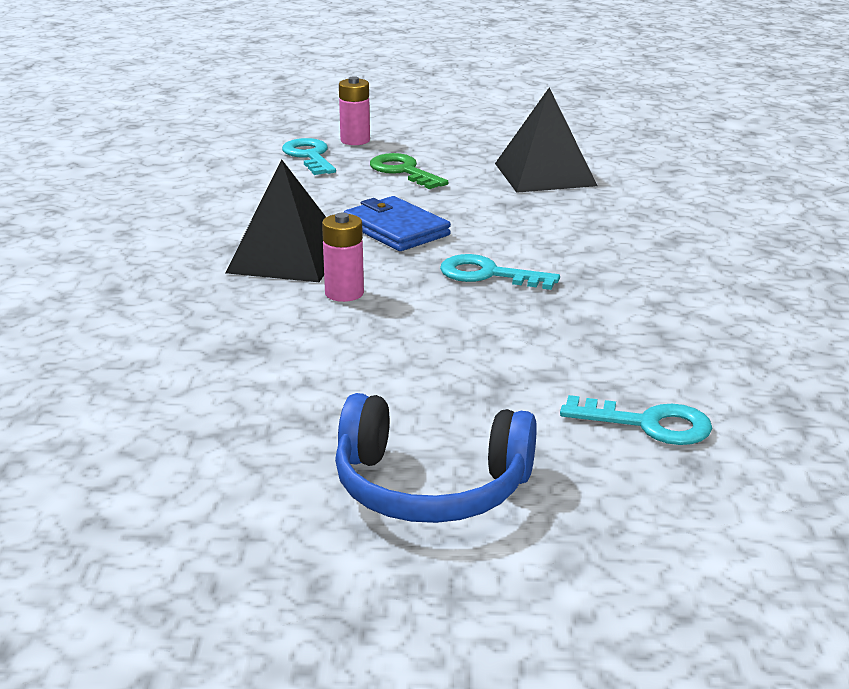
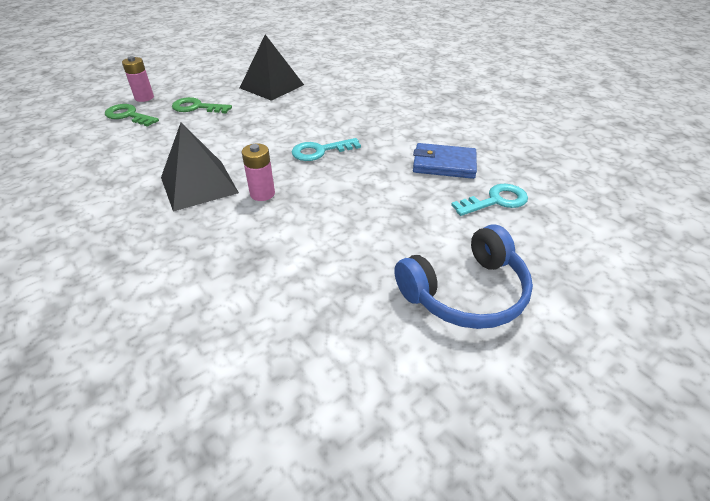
camera: 40 degrees left, 15 degrees up
turquoise key [282,138,336,175] -> green key [105,104,159,127]
blue wallet [344,196,451,251] -> blue wallet moved to [413,143,477,179]

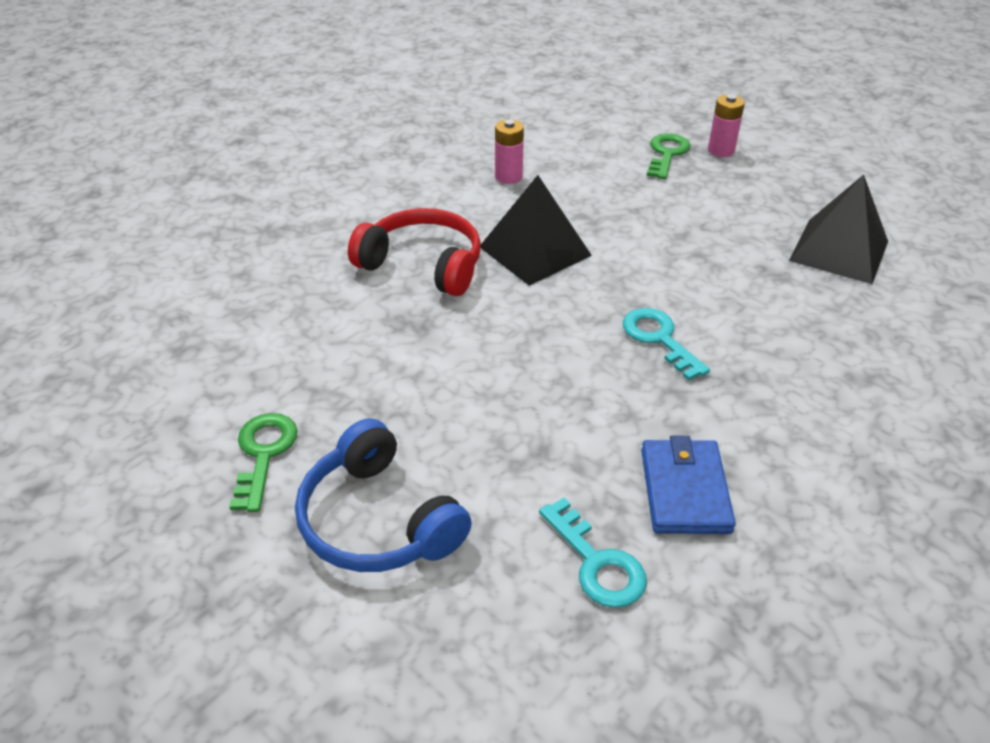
camera: 80 degrees right, 0 degrees up
green key [172,97,232,113] -> green key moved to [229,413,298,512]
pink battery [242,144,275,201] -> pink battery moved to [495,119,524,184]
none -> red headphones [348,208,481,296]

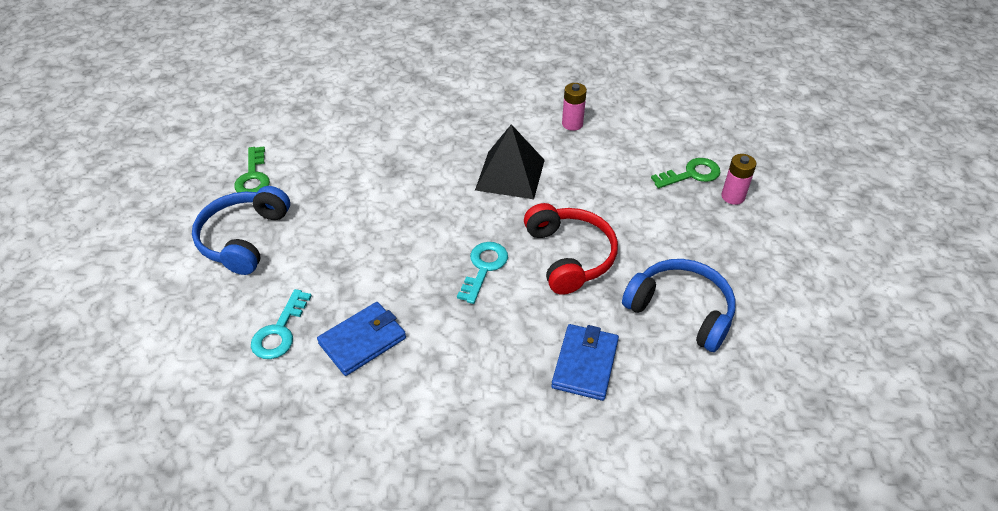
camera: 50 degrees right, 5 degrees up
green key [229,413,298,512] -> green key turned 120 degrees clockwise [234,146,270,192]
red headphones [348,208,481,296] -> red headphones moved to [524,203,618,295]
black pyramid [789,175,888,284] -> blue headphones [622,259,736,352]
none -> blue wallet [551,324,619,401]

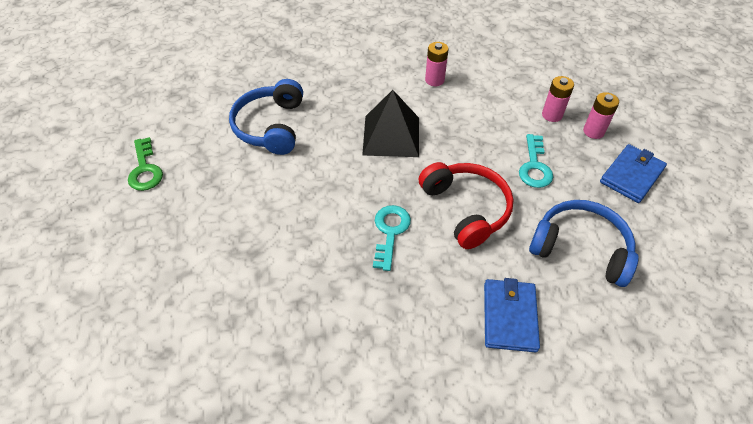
camera: 10 degrees left, 5 degrees up
blue headphones [192,186,290,275] -> blue headphones moved to [229,79,303,155]
turquoise key [251,289,312,359] -> turquoise key moved to [519,134,553,188]
blue wallet [317,302,406,376] -> blue wallet moved to [600,144,667,203]
green key [651,158,721,188] -> pink battery [542,76,574,122]

